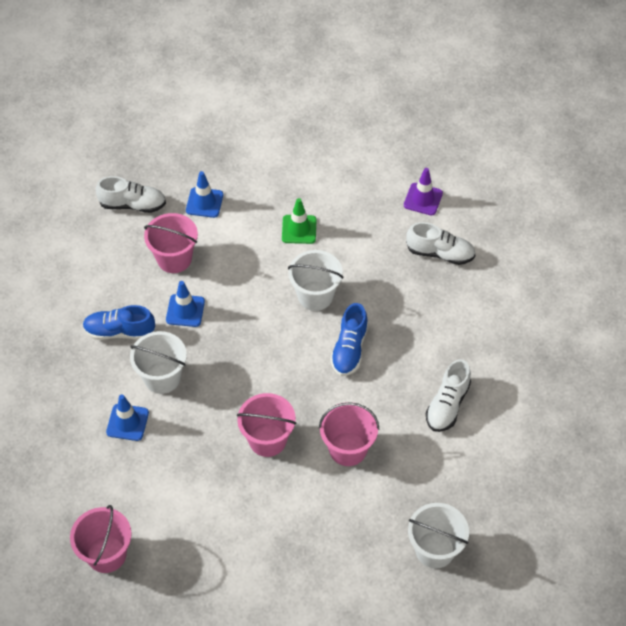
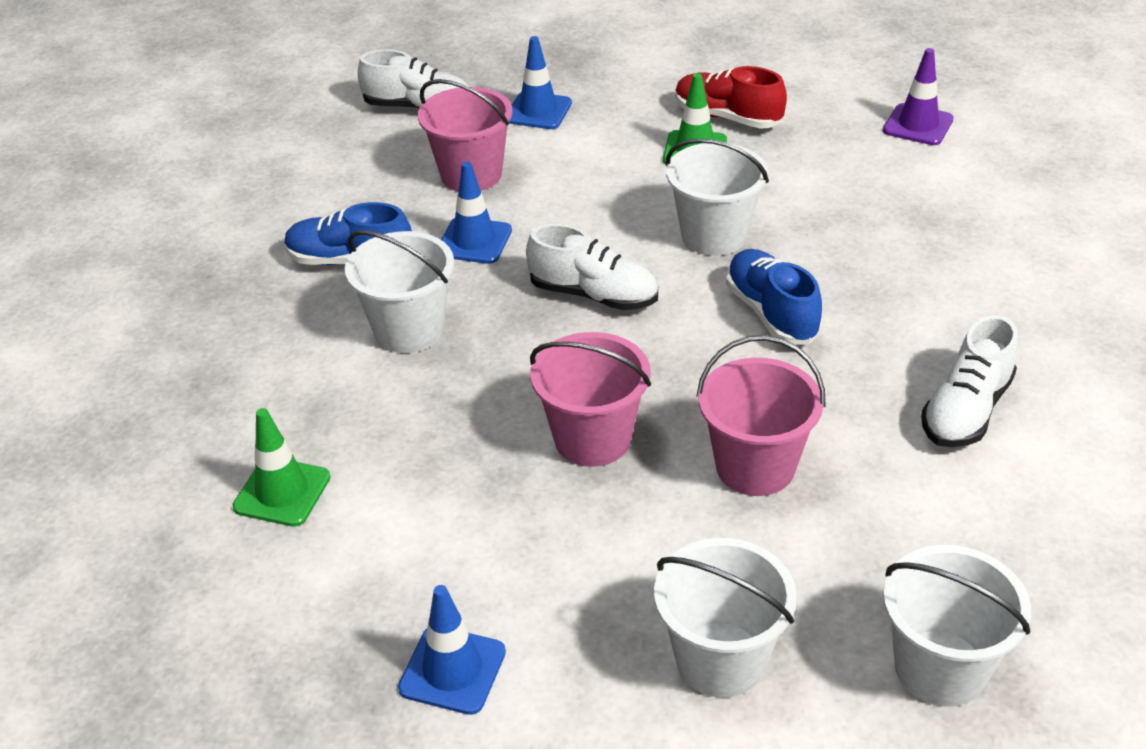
camera: 10 degrees right, 15 degrees down
pink bucket [70,505,132,573] -> none
blue traffic cone [106,394,149,441] -> blue traffic cone moved to [398,585,506,715]
blue shoe [330,303,368,376] -> blue shoe turned 135 degrees clockwise [726,249,822,344]
white shoe [406,222,475,265] -> white shoe moved to [526,224,658,310]
none -> green traffic cone [233,408,331,527]
none -> white bucket [654,538,797,698]
none -> red shoe [675,66,787,129]

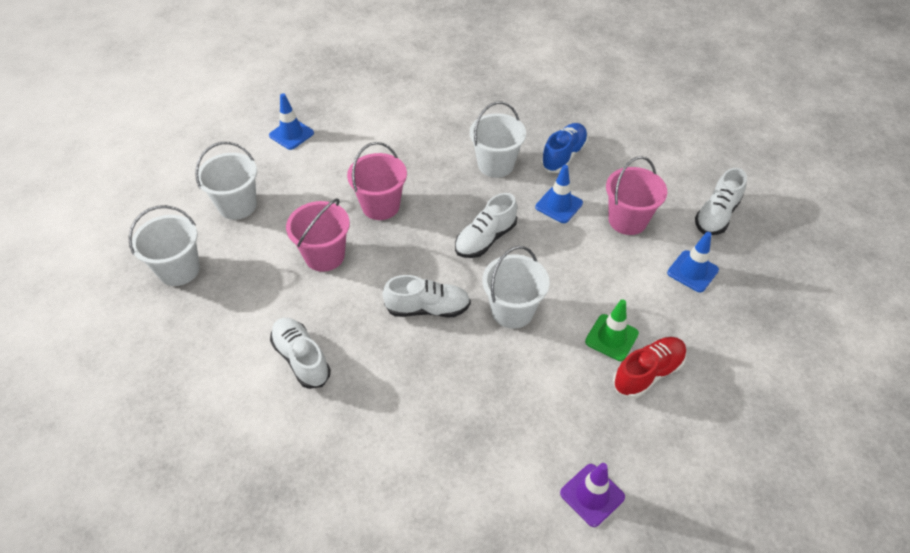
camera: 110 degrees right, 10 degrees up
green traffic cone [233,408,331,527] -> none
blue shoe [726,249,822,344] -> white shoe [382,275,471,317]

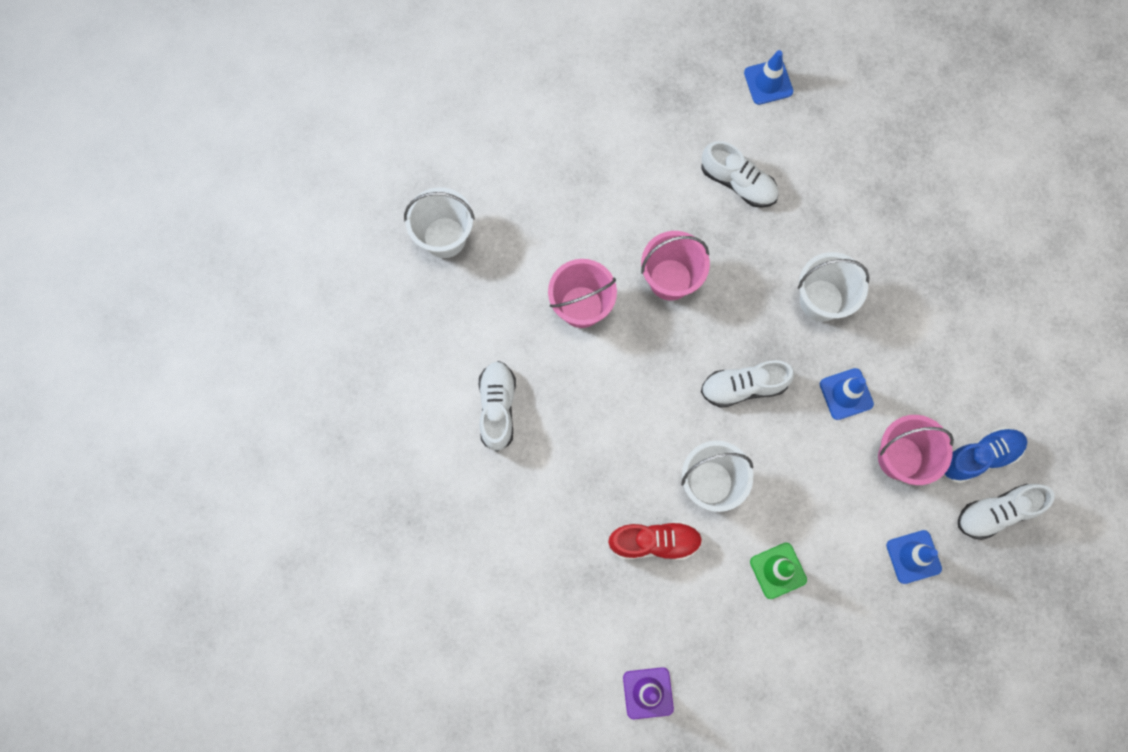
camera: 35 degrees right, 25 degrees up
white bucket [195,142,257,220] -> none
blue traffic cone [269,93,314,150] -> blue traffic cone moved to [744,50,793,105]
white shoe [382,275,471,317] -> white shoe moved to [701,141,779,208]
blue shoe [541,123,588,173] -> blue shoe moved to [944,427,1027,483]
red shoe [613,337,687,399] -> red shoe moved to [608,521,703,560]

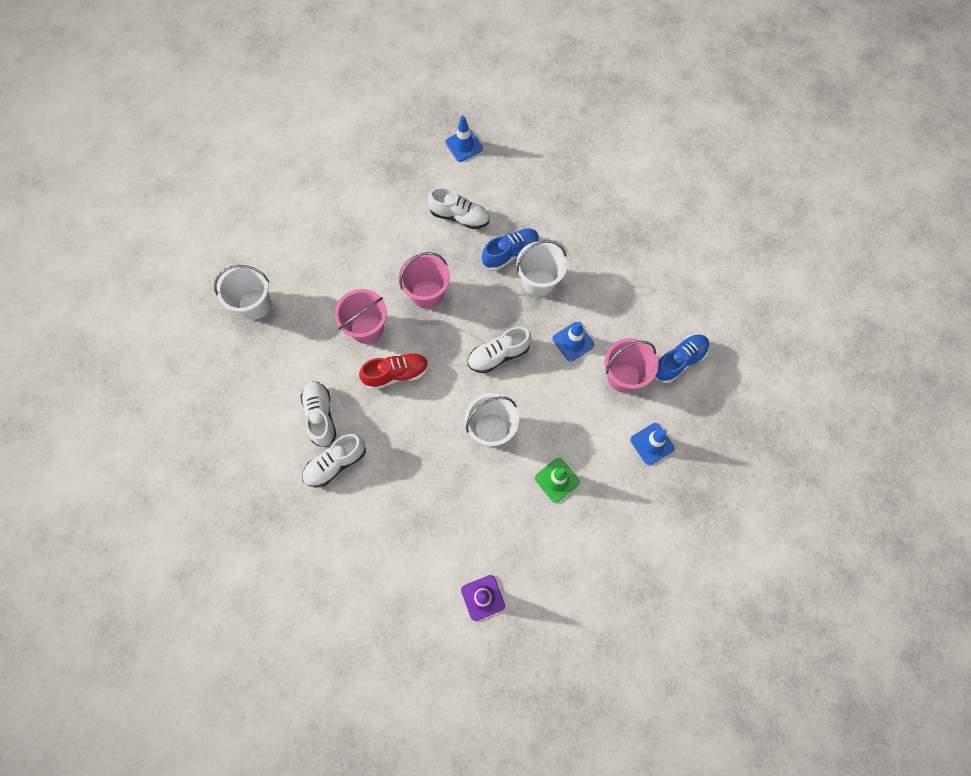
camera: 15 degrees left, 5 degrees down
red shoe [608,521,703,560] -> red shoe moved to [359,352,429,390]
white shoe [958,484,1055,540] -> white shoe moved to [302,434,366,488]
none -> blue shoe [482,229,539,271]

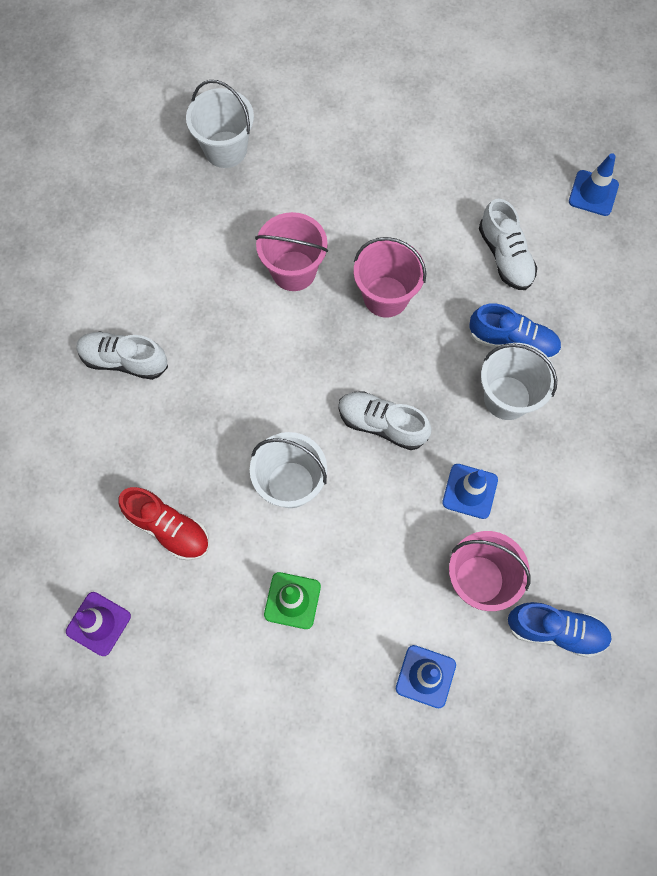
camera: 50 degrees right, 0 degrees up
white shoe [300,381,336,447] -> none
red shoe [359,352,429,390] -> red shoe moved to [118,487,209,561]

